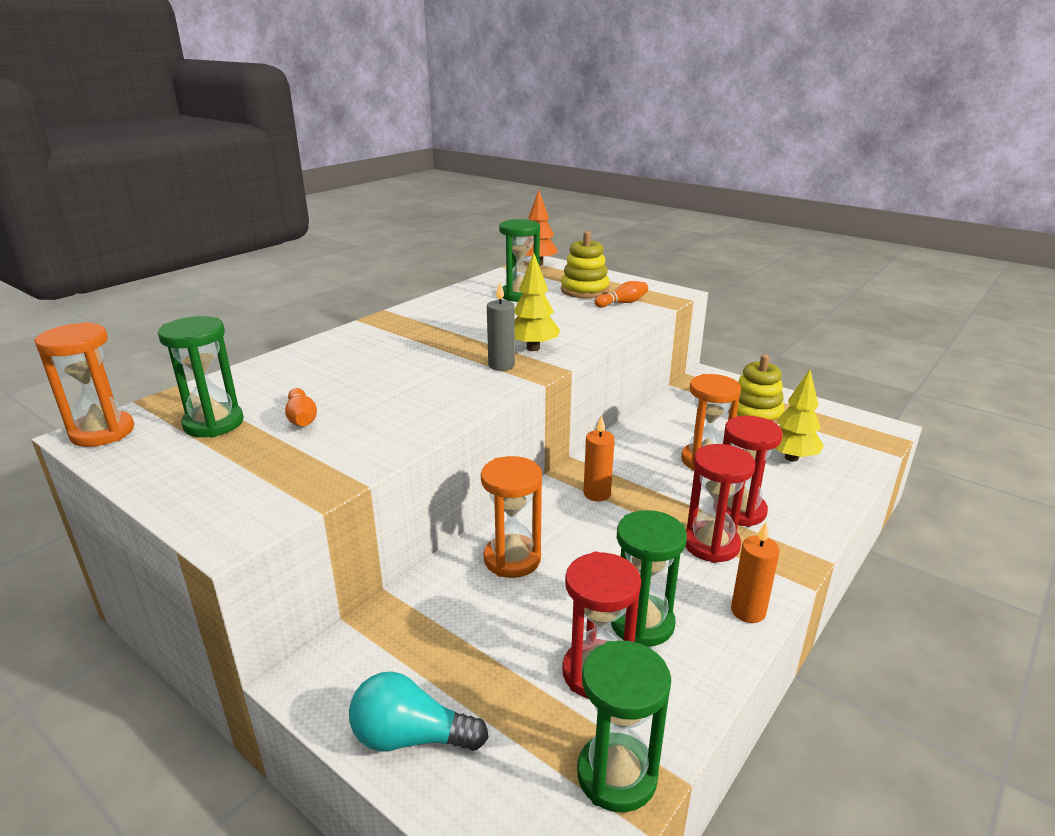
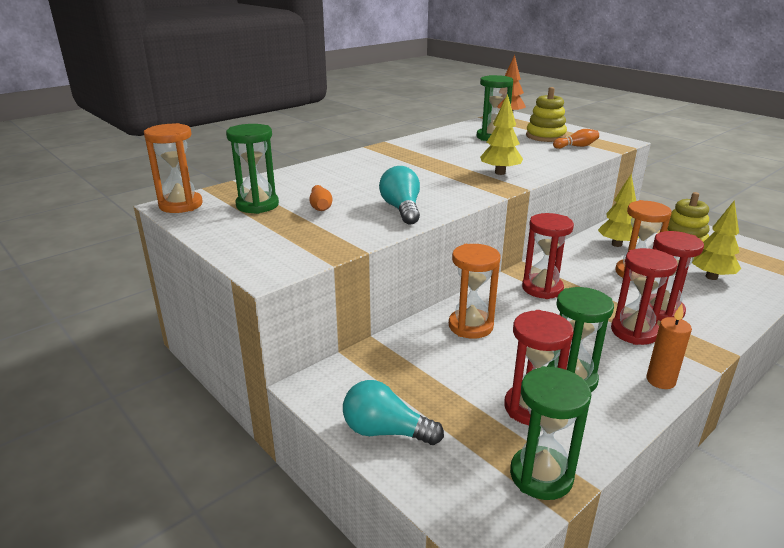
camera: 10 degrees right, 0 degrees up
grey candle [487,282,515,371] -> none
orange candle [583,415,615,501] -> red hourglass [522,213,574,299]
none -> turquoise light bulb [379,166,420,225]
none -> yellow tree [598,174,639,247]

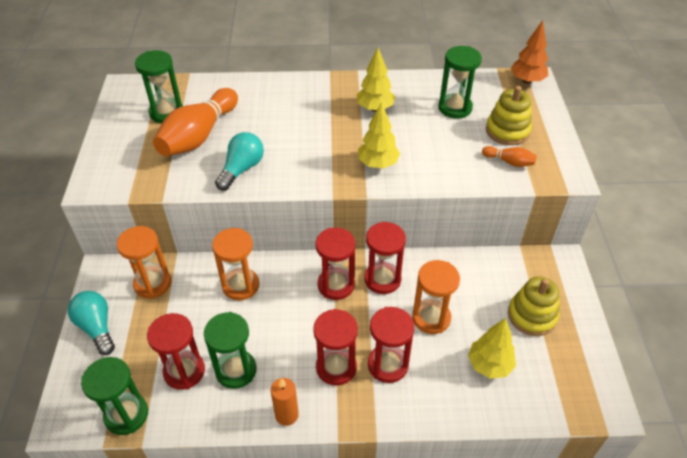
camera: 40 degrees right, 20 degrees up
orange hourglass [144,123,203,213] -> orange hourglass moved to [117,226,171,299]
orange bowling pin [309,185,332,211] -> orange bowling pin [153,88,238,156], size x2.23
yellow tree [598,174,639,247] -> yellow tree moved to [356,48,395,112]
none -> red hourglass [365,221,406,294]

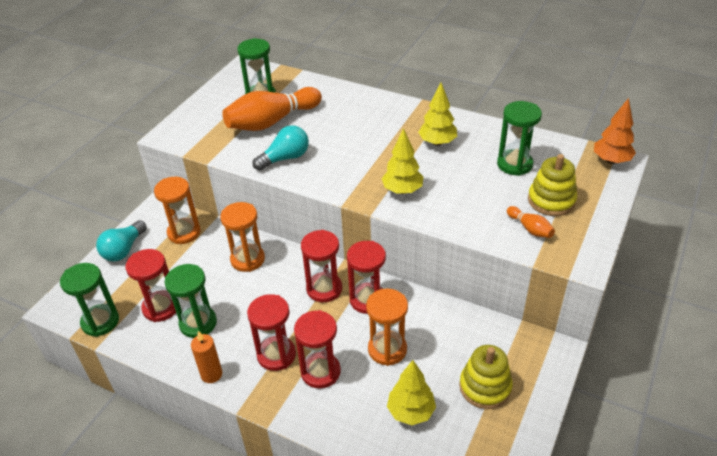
camera: 30 degrees right, 5 degrees down
turquoise light bulb [68,291,115,355] -> turquoise light bulb turned 150 degrees counterclockwise [96,220,147,261]

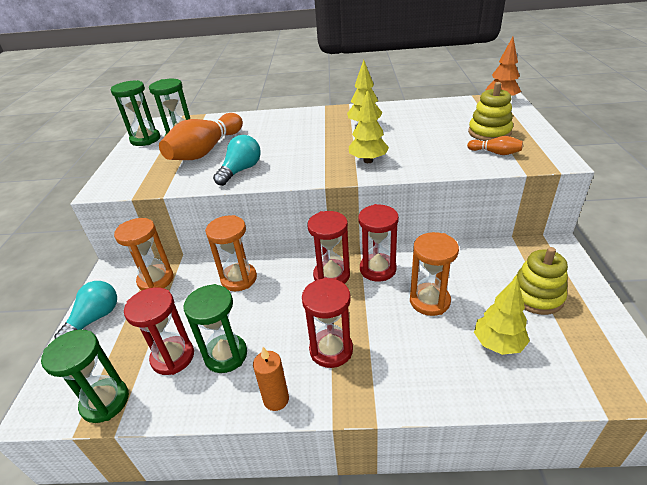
camera: 25 degrees left, 5 degrees down
turquoise light bulb [96,220,147,261] -> turquoise light bulb turned 150 degrees counterclockwise [54,281,117,339]
red hourglass [294,310,341,388] -> none
green hourglass [497,101,542,176] -> green hourglass moved to [111,80,160,146]

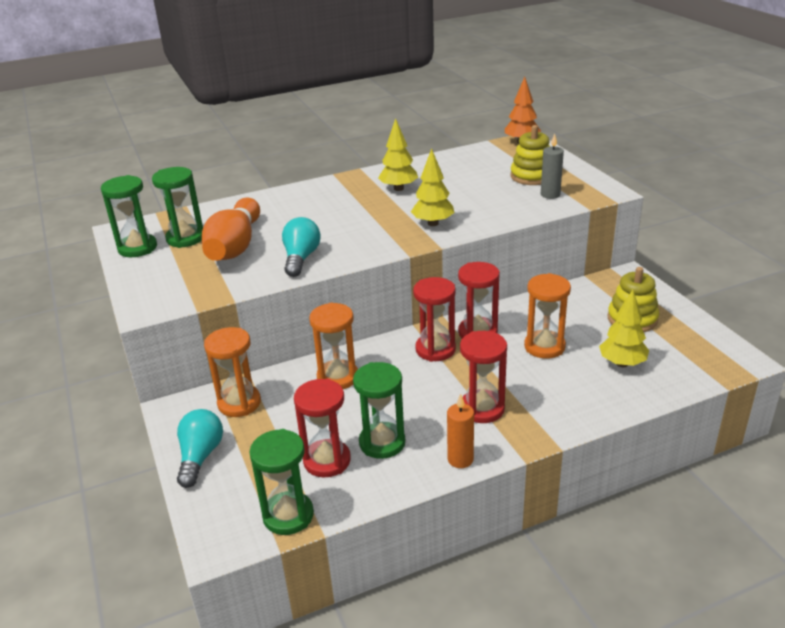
camera: 25 degrees left, 5 degrees down
orange bowling pin [467,136,523,155] -> grey candle [541,134,564,199]

